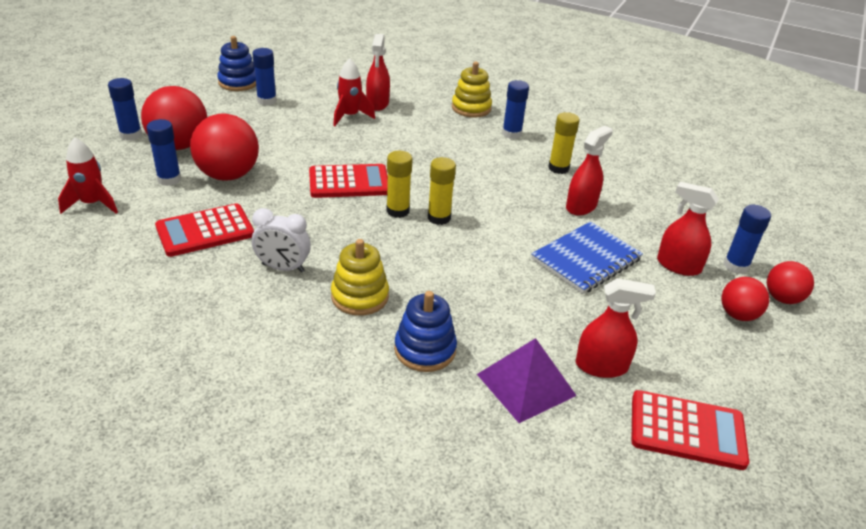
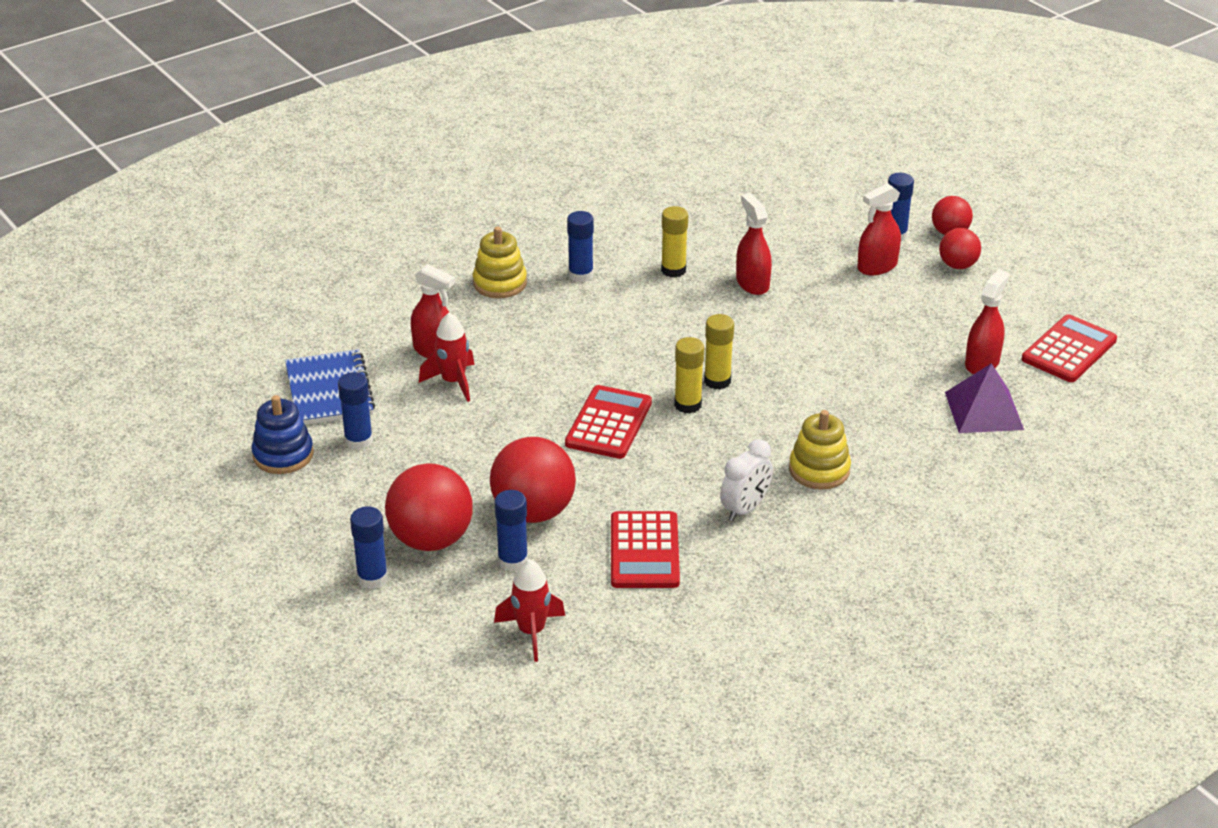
camera: 60 degrees left, 0 degrees up
blue stacking toy [394,291,457,372] -> none
blue notebook [531,221,643,294] -> blue notebook moved to [285,349,375,425]

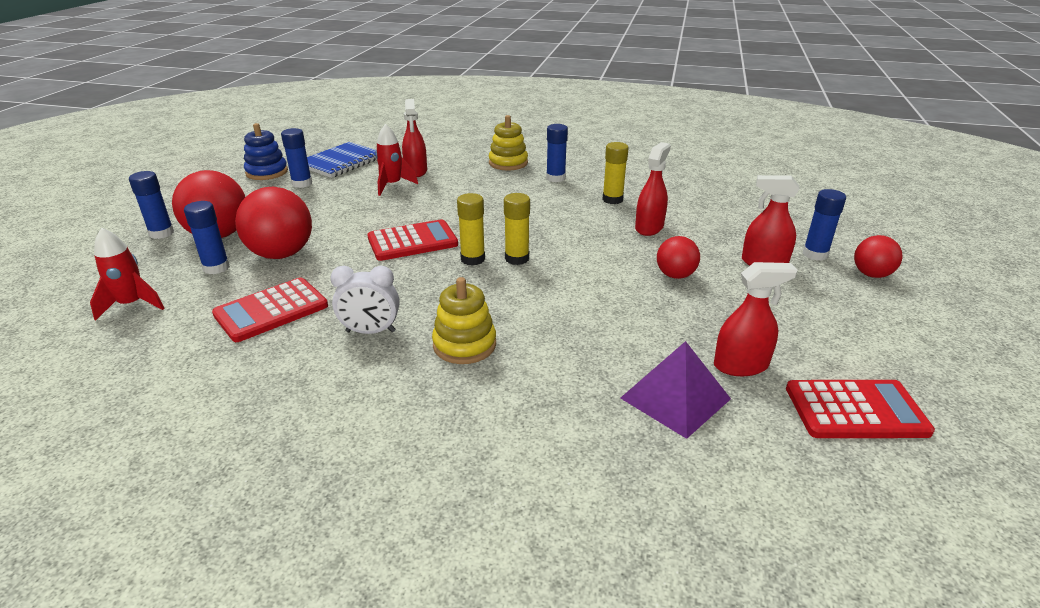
camera: 50 degrees right, 5 degrees down
red ball [939,228,981,269] -> red ball moved to [657,236,700,279]

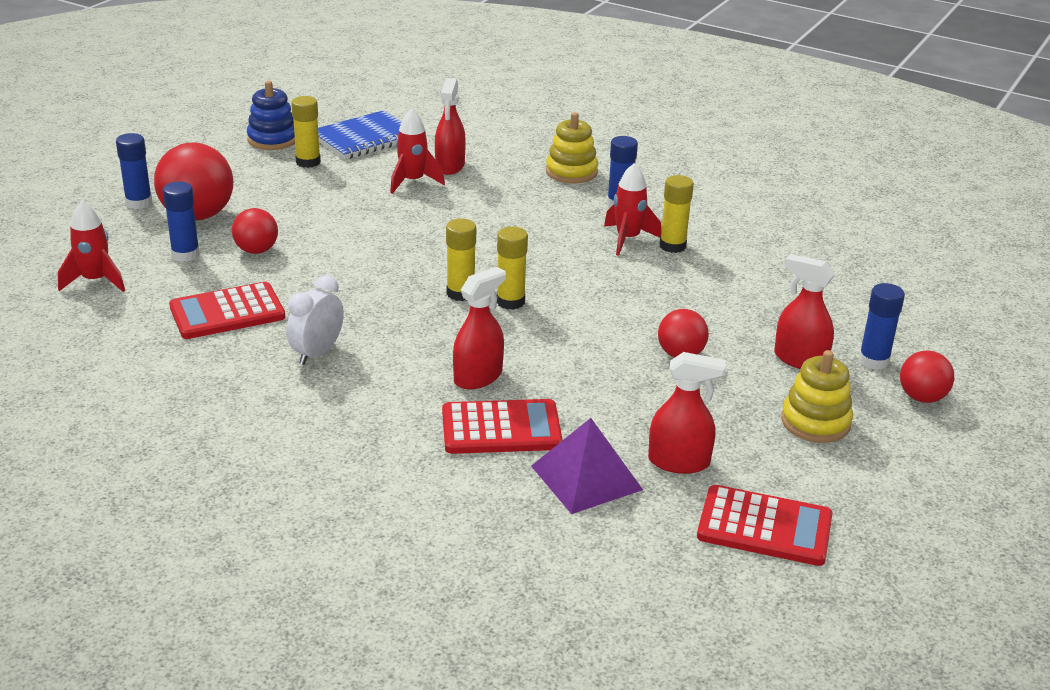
camera: 15 degrees right, 0 degrees up
red ball [235,187,312,259] -> red ball [232,208,278,254], size x0.57
blue glue stick [281,128,312,188] -> yellow glue stick [291,96,321,168]
white clock [330,265,399,334] -> white clock turned 105 degrees clockwise [287,275,344,365]
red calculator [367,219,458,261] -> red calculator moved to [442,399,563,454]
yellow stacking toy [432,277,496,364] -> yellow stacking toy moved to [781,350,853,443]
red spray bottle [635,142,671,236] -> red spray bottle moved to [453,267,506,389]
none -> red rocket [604,163,661,256]

